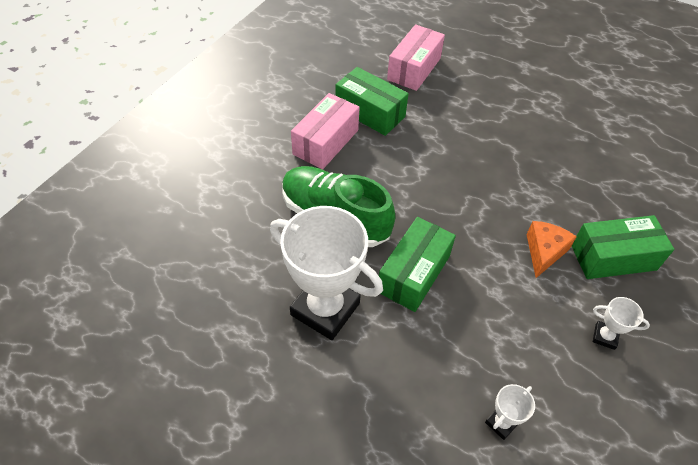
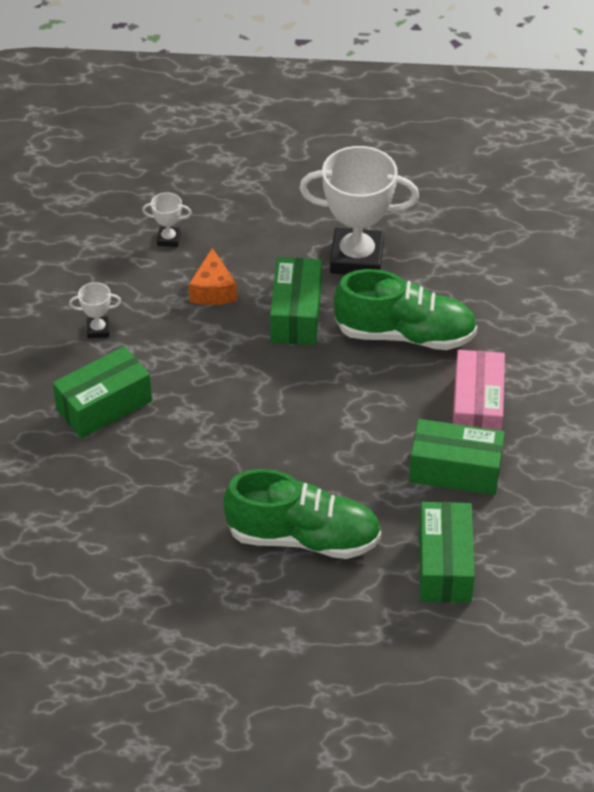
camera: 155 degrees right, 5 degrees down
pink box [387,24,445,91] -> green box [419,502,475,603]
white trophy [485,384,535,440] -> white trophy turned 75 degrees clockwise [142,192,192,247]
orange cheese [526,221,577,278] -> orange cheese moved to [189,248,237,305]
none -> green shoe [223,469,381,559]

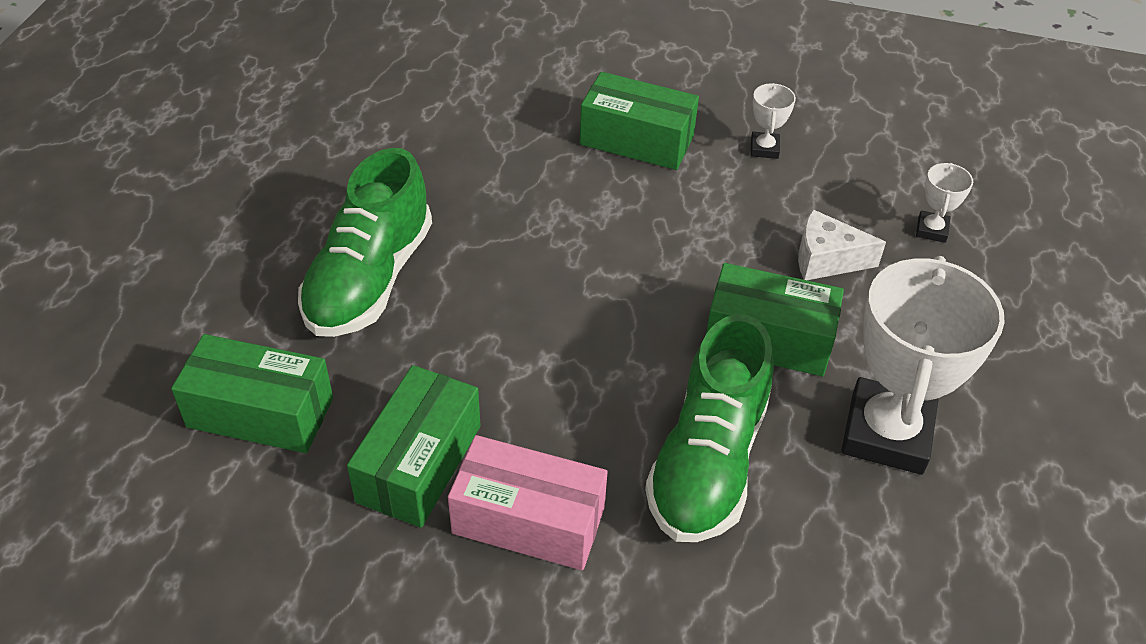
camera: 100 degrees right, 0 degrees up
green box [53,346,152,438] -> green box turned 45 degrees counterclockwise [580,72,699,170]
orange cheese [189,248,237,305] -> white cheese [798,209,886,280]

